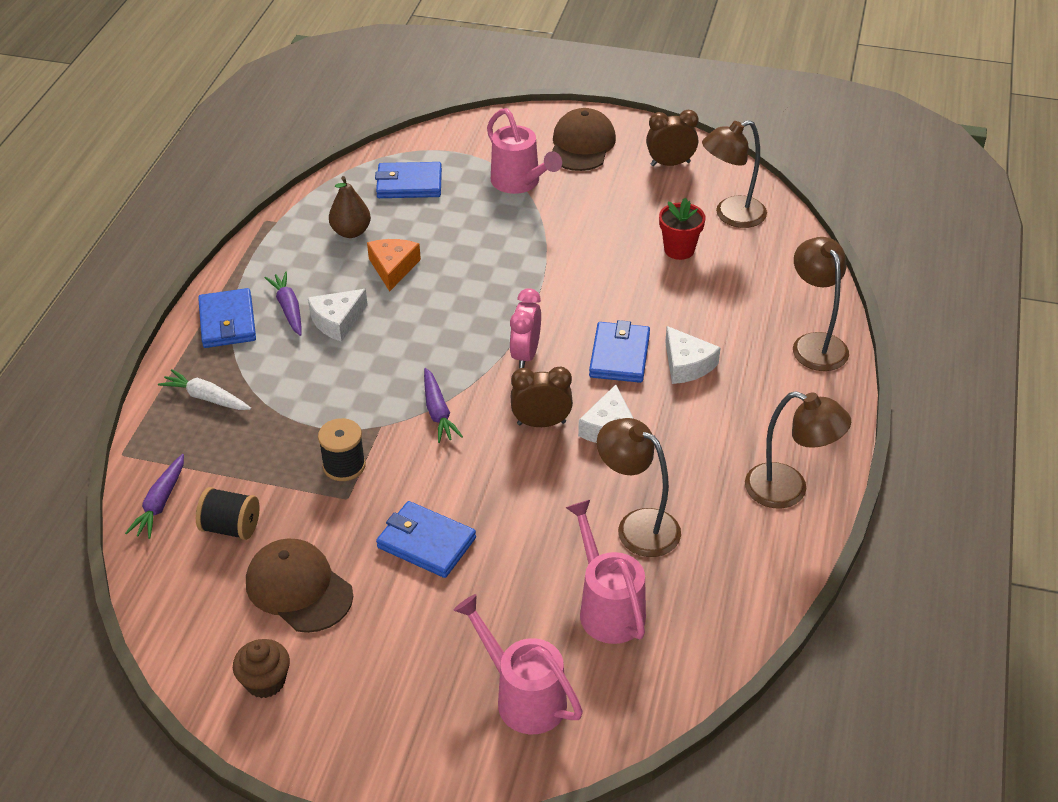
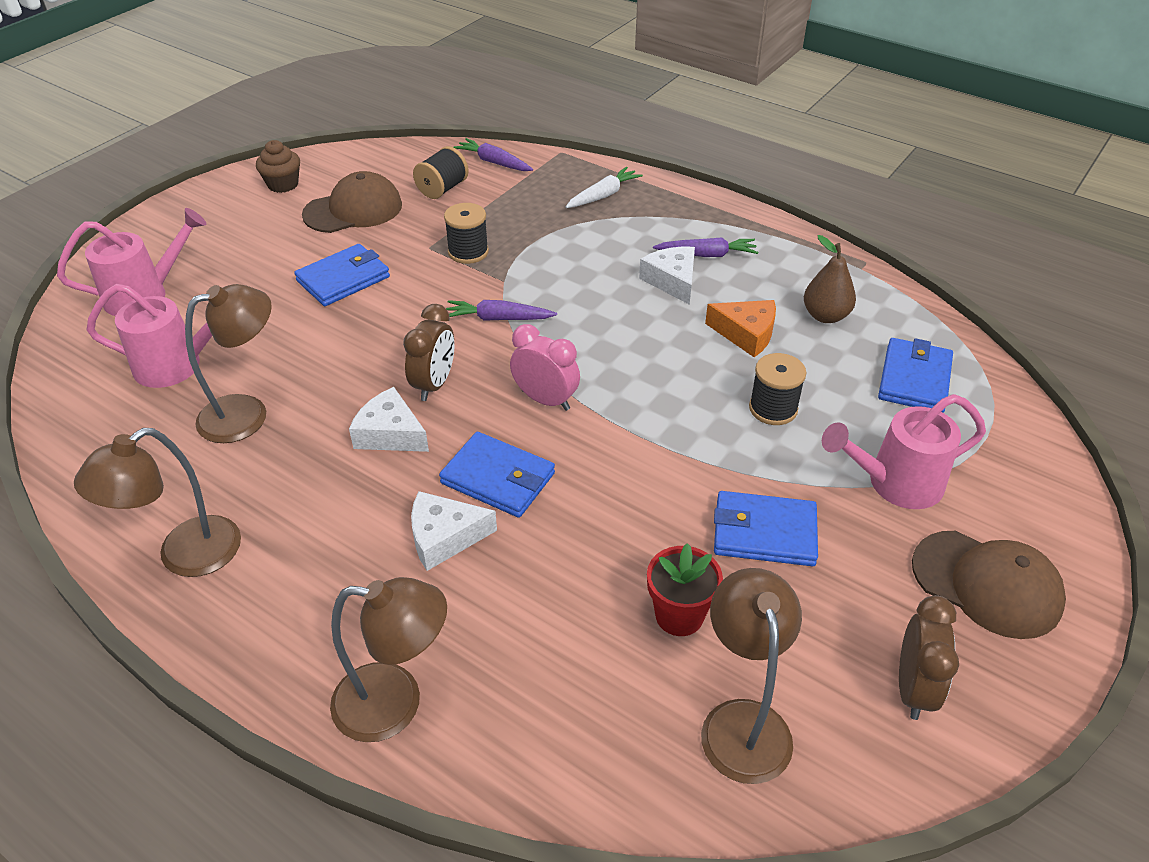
camera: 110 degrees right, 0 degrees up
blue wallet [198,288,256,348] -> blue wallet moved to [714,491,818,566]
none -> black spool [749,353,806,425]

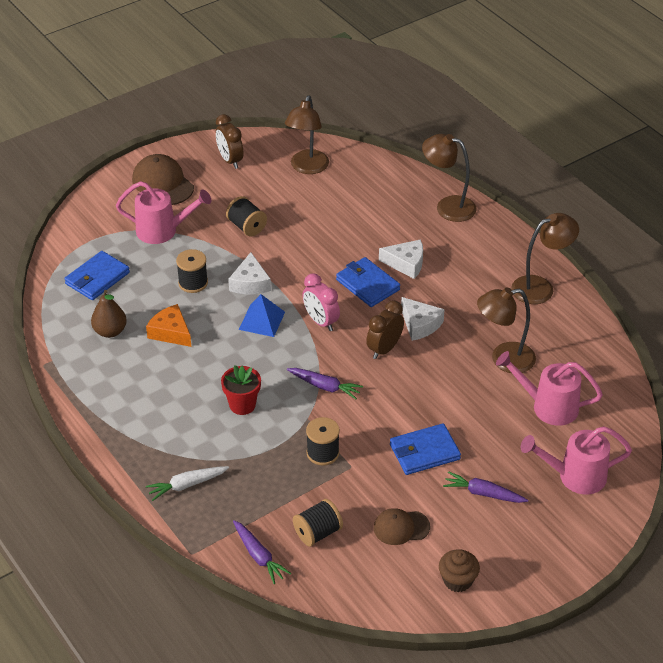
camera: 160 degrees left, 0 degrees up
brown cap [302,171,402,233] -> brown cap [374,508,430,545], size x0.64
white cheese [639,246,695,305] -> white cheese moved to [228,252,271,294]
red flower pot [647,543,723,636] -> red flower pot moved to [221,365,261,415]
purple carrot [653,237,758,257] -> purple carrot moved to [443,471,528,503]
blue wallet [714,491,818,566] -> black spool [226,196,267,236]
brown clock [899,595,959,720] -> brown clock turned 60 degrees counterclockwise [216,114,243,169]
none -> blue pyramid [239,294,285,337]

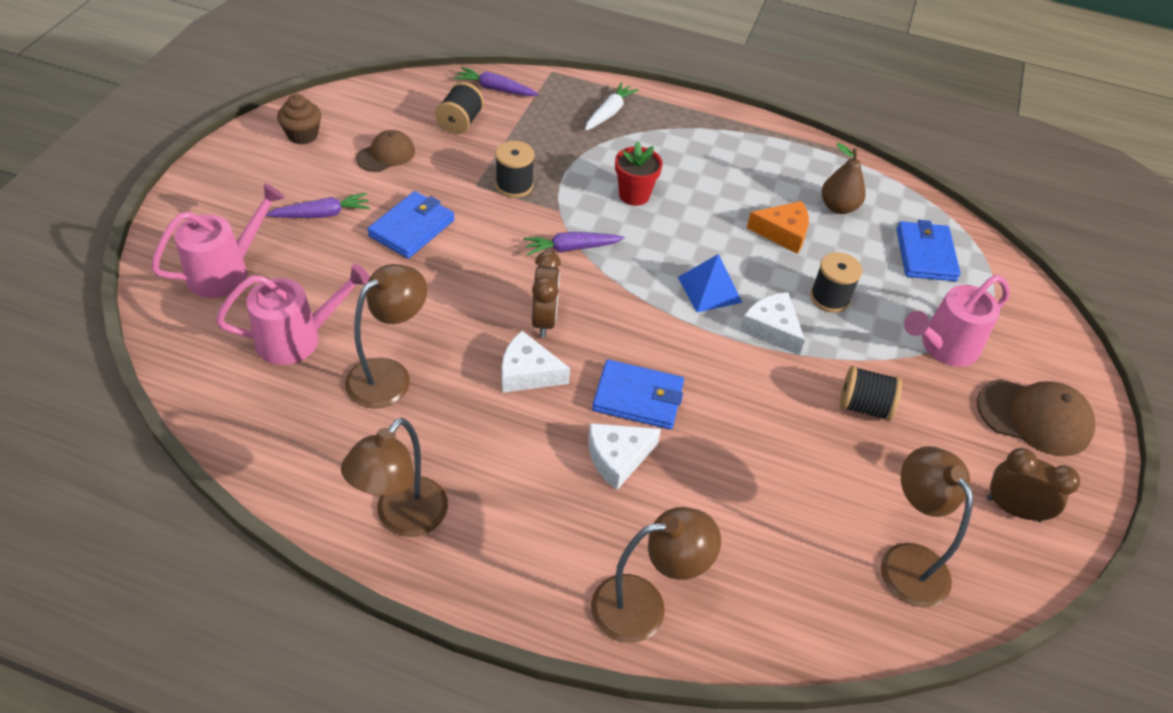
camera: 140 degrees right, 5 degrees up
pink clock [302,273,340,331] -> none

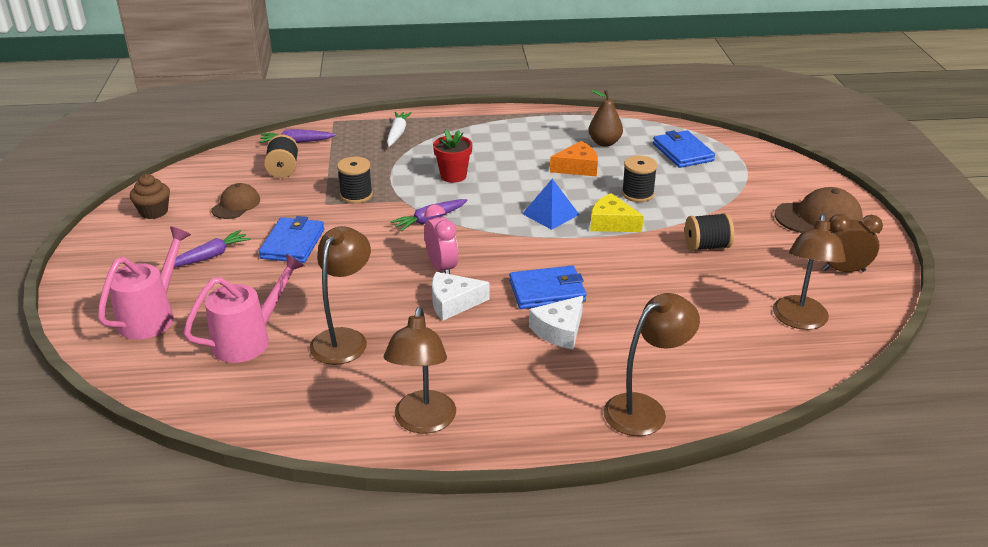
camera: 20 degrees left, 15 degrees down
brown clock [532,251,561,338] -> pink clock [424,205,458,274]
white cheese [740,292,805,355] -> yellow cheese [590,193,644,232]
brown lamp [881,446,973,607] -> brown lamp turned 120 degrees counterclockwise [773,213,846,330]
pink watering can [904,275,1010,367] -> none

